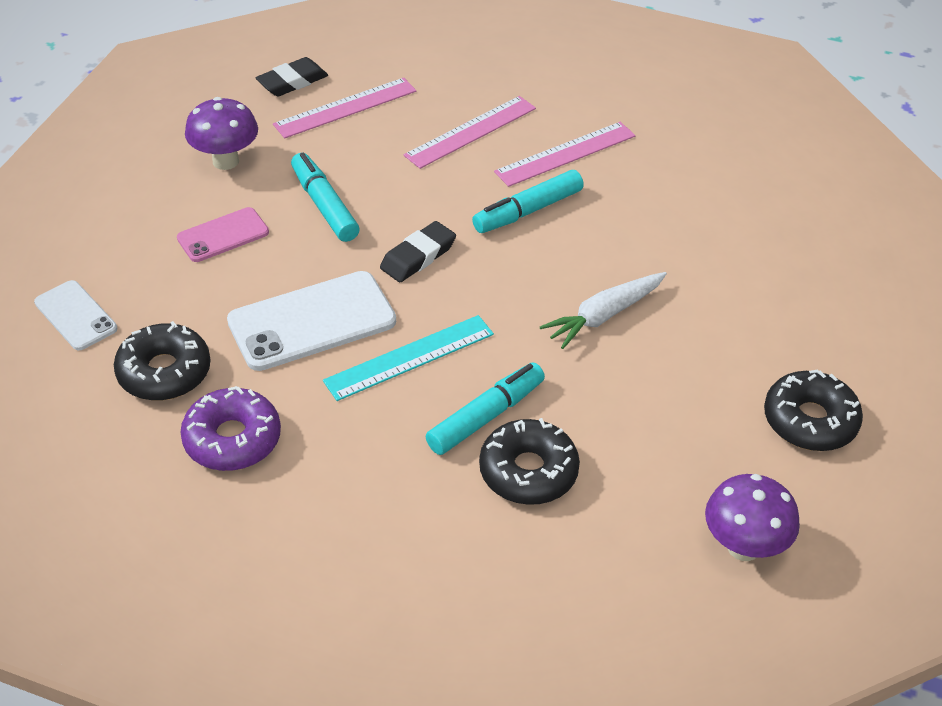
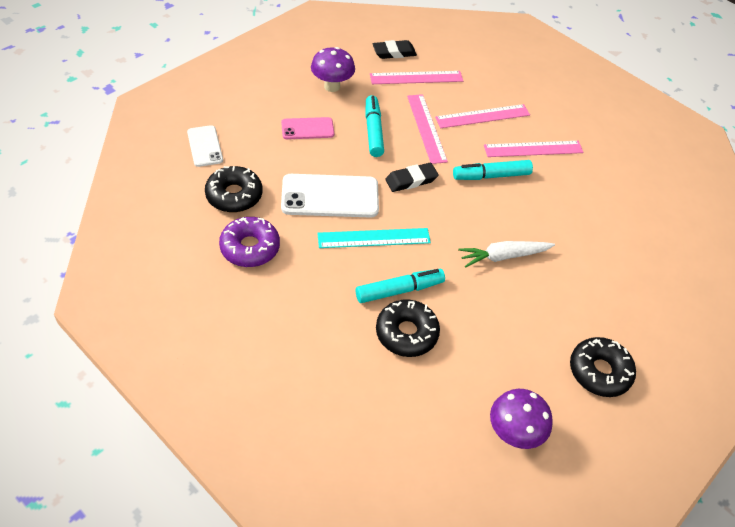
camera: 20 degrees right, 5 degrees up
none -> pink ruler [407,94,448,164]

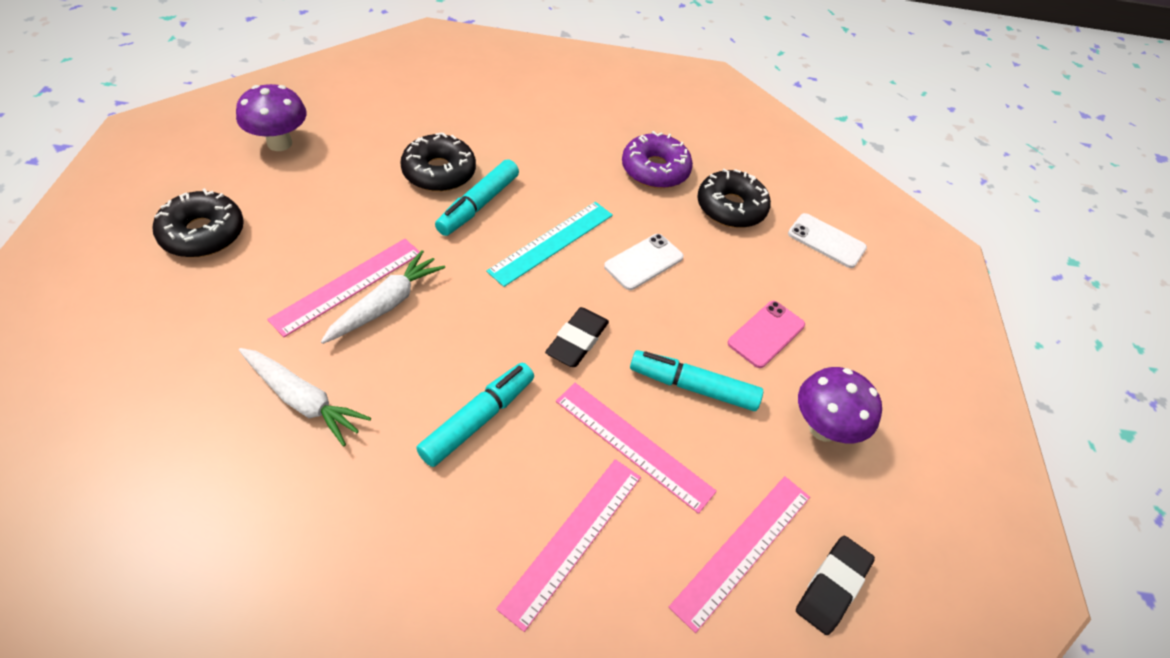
camera: 140 degrees right, 0 degrees up
white phone [281,174,379,218] -> white phone [604,234,684,290], size x0.57
turquoise marker [365,95,384,157] -> turquoise marker turned 150 degrees clockwise [630,350,763,411]
pink ruler [484,141,583,157] -> pink ruler moved to [267,239,420,337]
none -> white carrot [239,348,371,446]

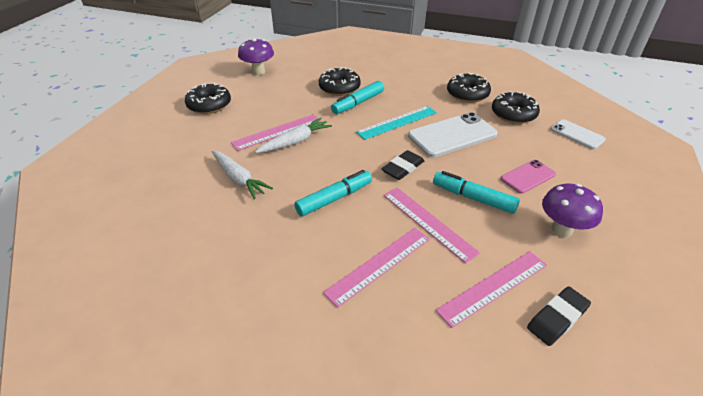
camera: 20 degrees right, 10 degrees down
white phone [604,234,684,290] -> white phone [408,112,498,157], size x1.74
purple donut [622,131,693,188] -> black donut [447,72,491,103]

